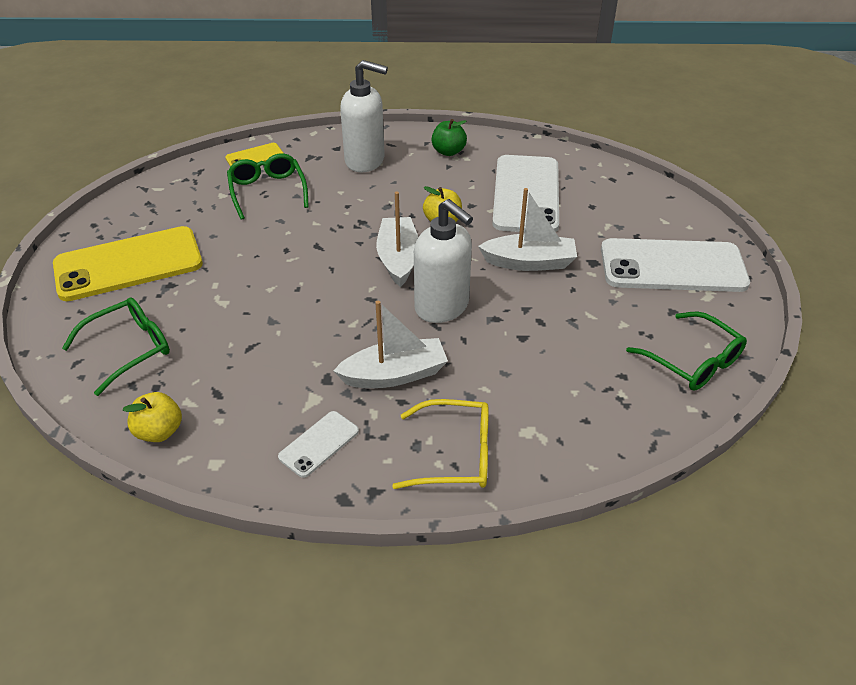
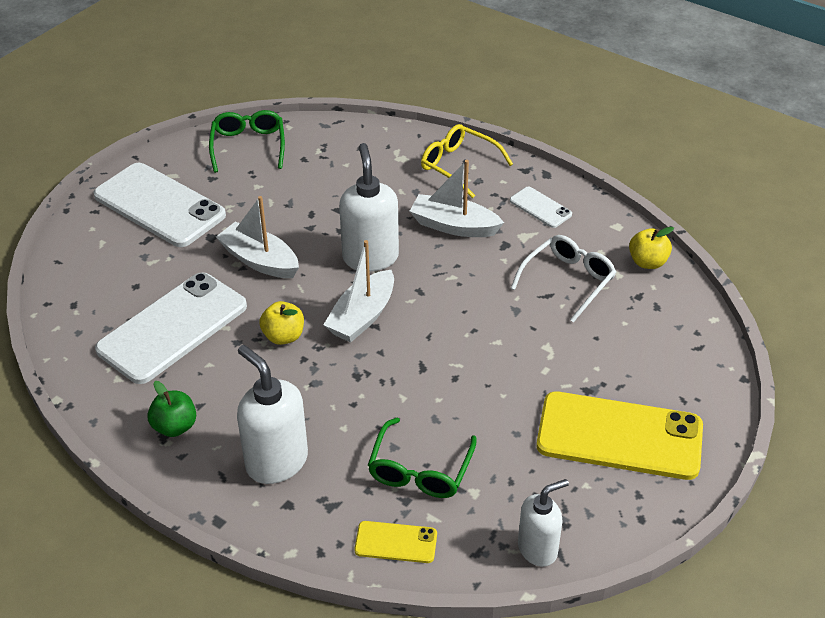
camera: 145 degrees left, 0 degrees up
green glasses [62,297,170,396] -> none
white phone [278,411,359,478] -> white phone turned 60 degrees clockwise [510,186,572,228]
none -> white glasses [511,235,616,323]
none -> white soap dispenser [518,479,569,567]

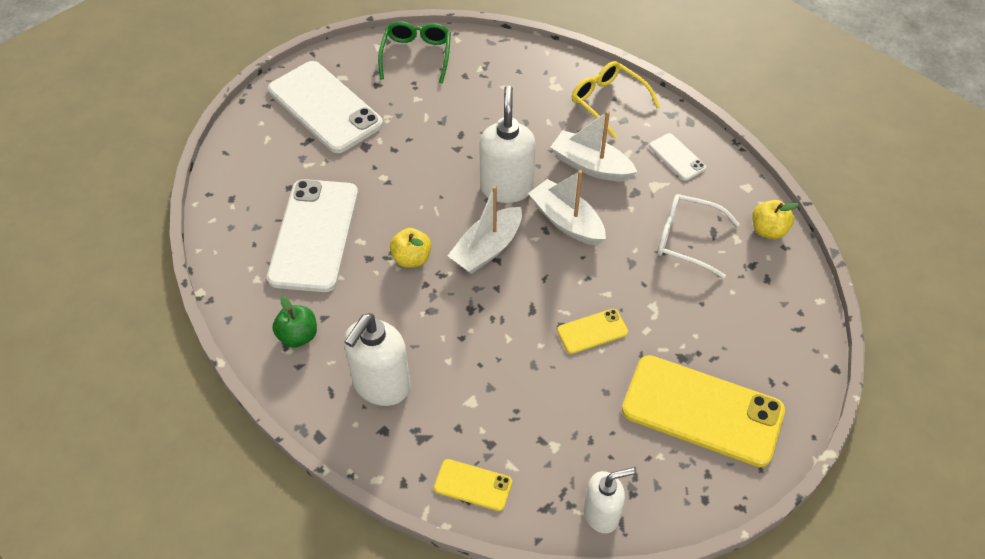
camera: 10 degrees right, 10 degrees up
white phone [95,272,247,384] -> white phone turned 45 degrees counterclockwise [267,179,358,292]
white boat [216,196,299,278] -> white boat moved to [528,170,606,245]
white soap dispenser [237,345,308,484] -> white soap dispenser turned 120 degrees counterclockwise [344,313,411,406]
green glasses [368,418,477,498] -> none
white glasses [511,235,616,323] -> white glasses turned 120 degrees counterclockwise [657,194,740,278]
none -> yellow phone [557,309,628,354]

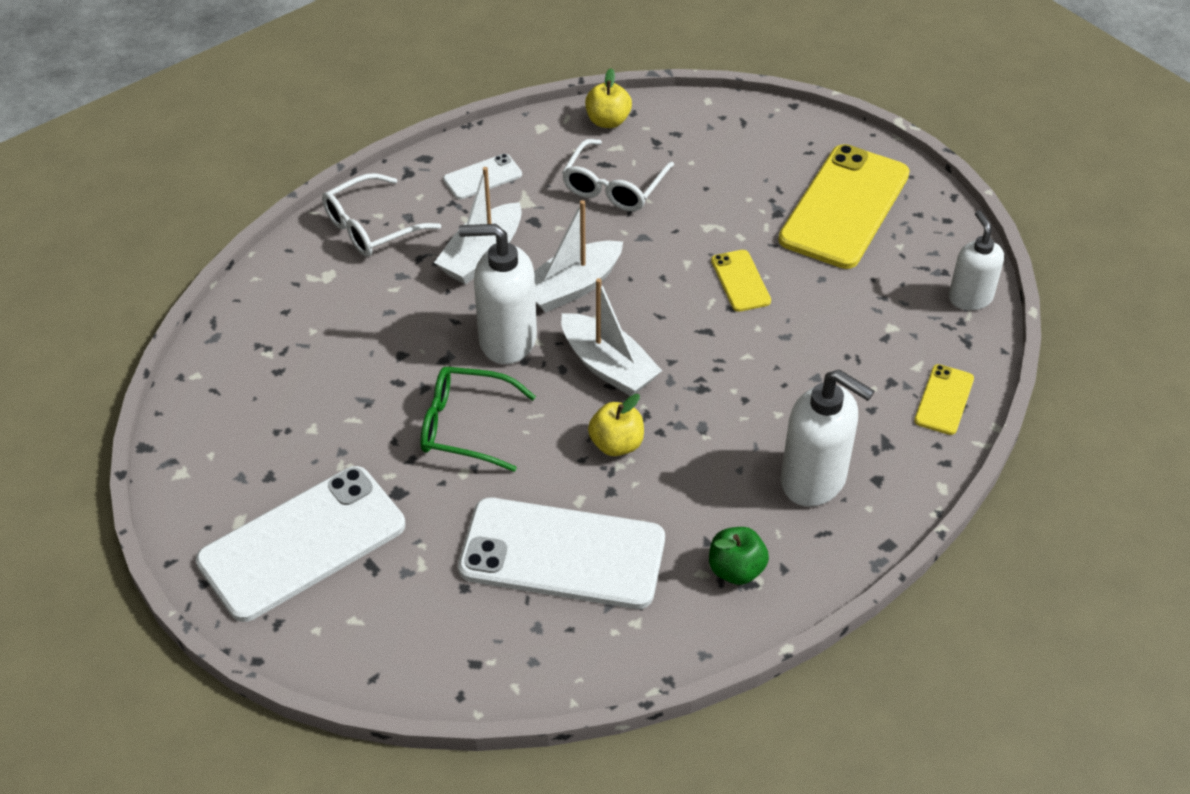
camera: 85 degrees left, 5 degrees down
green glasses [378,21,451,83] -> green glasses moved to [420,367,536,472]
yellow glasses [572,61,660,139] -> white glasses [322,173,441,257]

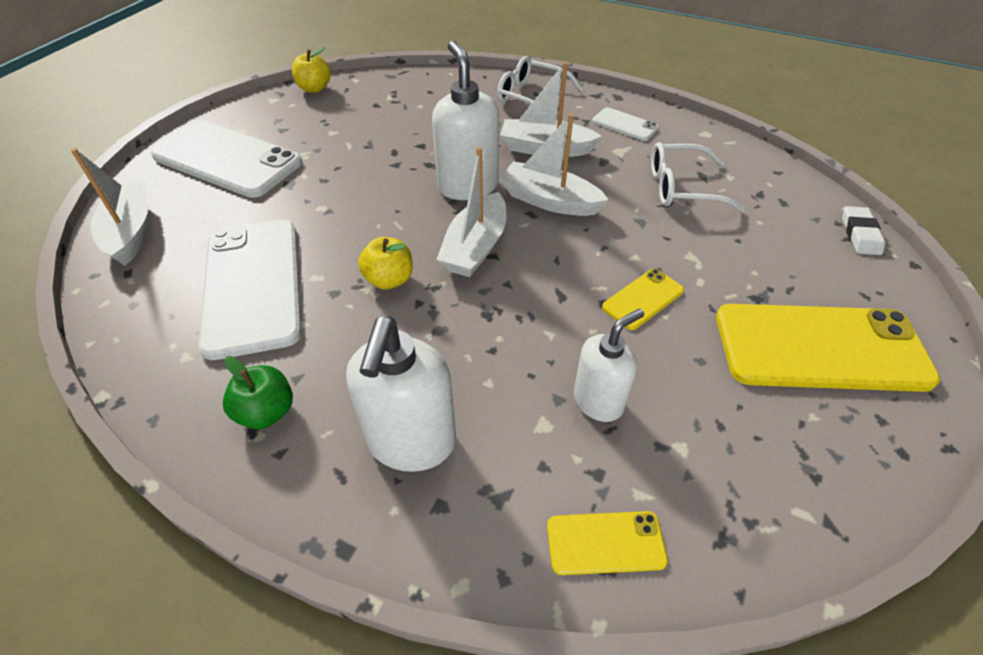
camera: 65 degrees right, 0 degrees up
green glasses [420,367,536,472] -> none
yellow apple [585,68,632,128] -> yellow apple moved to [292,47,331,92]
white soap dispenser [949,210,1004,310] -> white soap dispenser moved to [574,308,644,422]
none -> white boat [71,148,148,266]
none -> white eraser [842,206,885,255]

